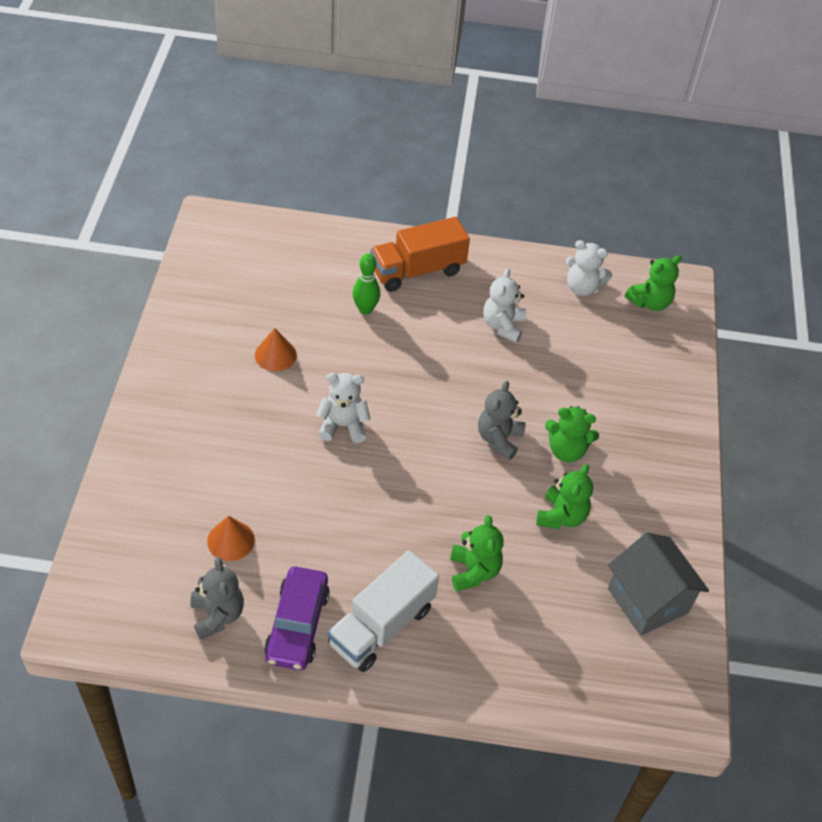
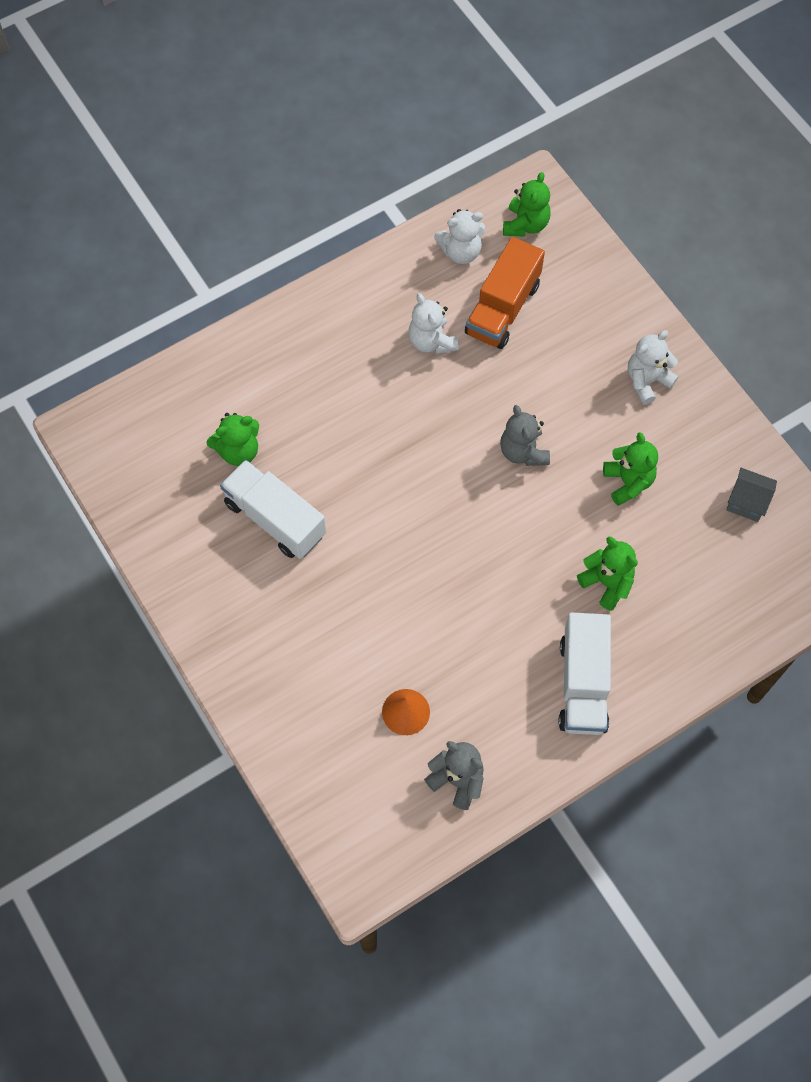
camera: 35 degrees left, 15 degrees up
orange cone [255,328,297,371] -> white truck [220,460,326,559]
purple car [264,567,330,670] -> none
white teddy bear [316,373,371,443] -> white teddy bear moved to [628,330,678,405]
green bowling pin [352,254,380,315] -> none
orange truck [370,217,470,292] -> orange truck moved to [465,237,545,349]
green teddy bear [545,406,599,462] -> green teddy bear moved to [207,413,259,466]
grey house [608,532,709,636] -> grey house [726,468,777,522], size x0.58

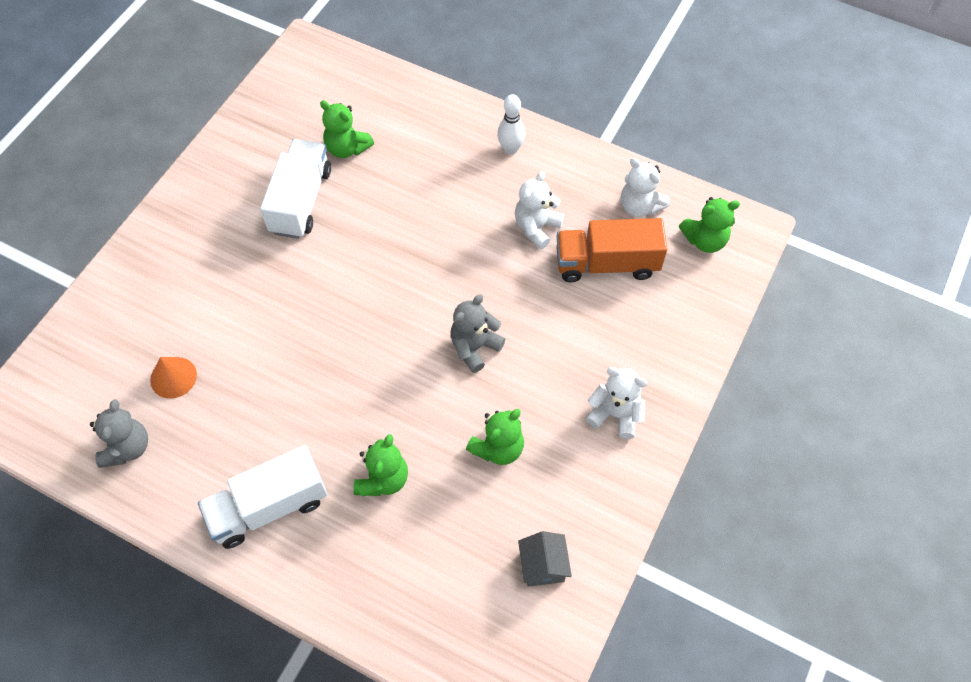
camera: 60 degrees right, 5 degrees down
none -> white bowling pin [497,94,526,155]

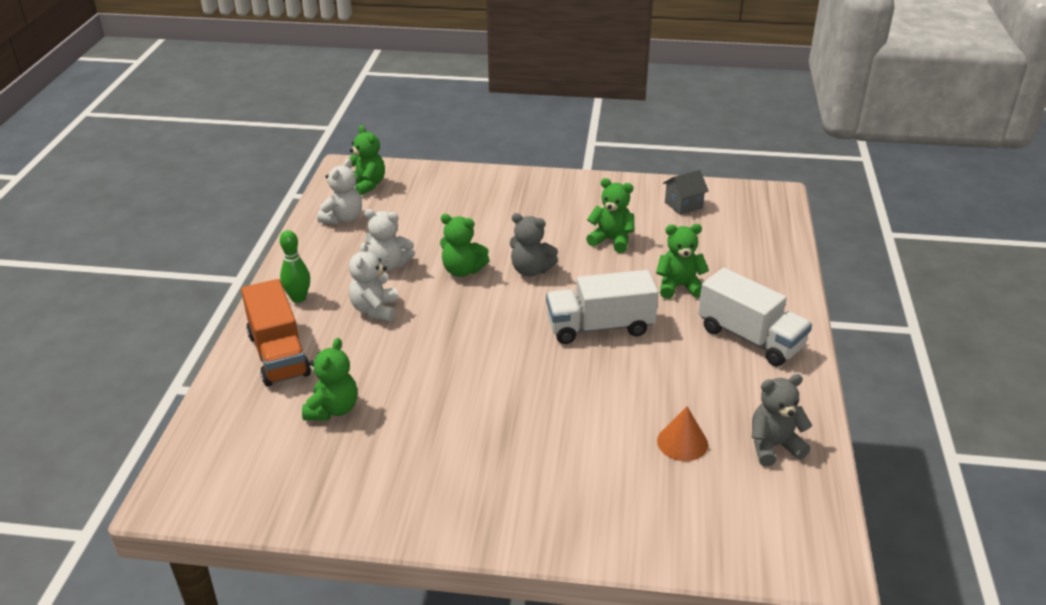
camera: 110 degrees left, 25 degrees down
white truck [260,139,331,239] -> white truck moved to [546,270,659,344]
white bowling pin [497,94,526,155] -> green bowling pin [280,230,310,303]
orange truck [556,218,667,282] -> orange truck moved to [241,279,311,387]
white teddy bear [586,367,648,439] -> white teddy bear moved to [349,242,398,321]
none -> green teddy bear [440,214,489,277]

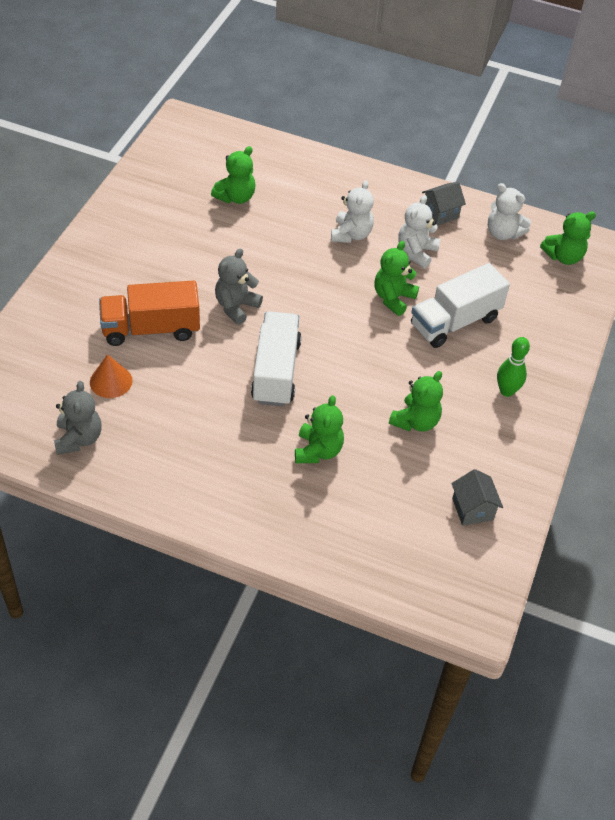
camera: 100 degrees right, 15 degrees up
orange truck [241,279,311,387] -> orange truck moved to [99,280,200,346]
green bowling pin [280,230,310,303] -> green bowling pin moved to [497,337,530,397]
green teddy bear [302,338,357,420] -> green teddy bear turned 75 degrees counterclockwise [211,146,255,204]
white teddy bear [349,242,398,321] -> white teddy bear turned 90 degrees clockwise [331,180,374,243]
grey teddy bear [510,213,558,277] -> grey teddy bear moved to [215,248,263,325]
white truck [698,268,812,366] -> white truck moved to [411,263,510,348]
none -> grey house [422,182,466,225]

